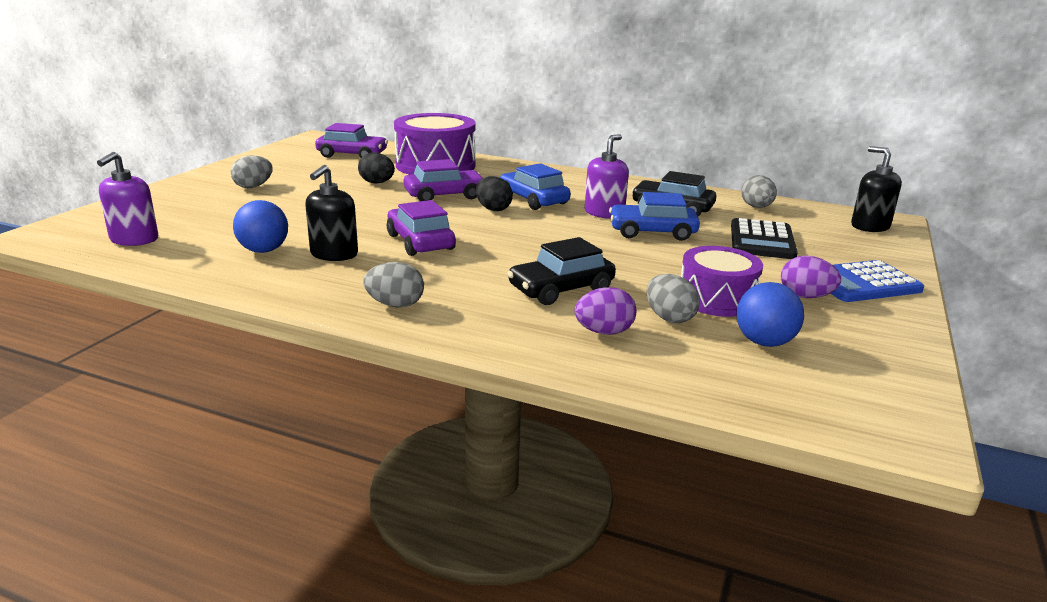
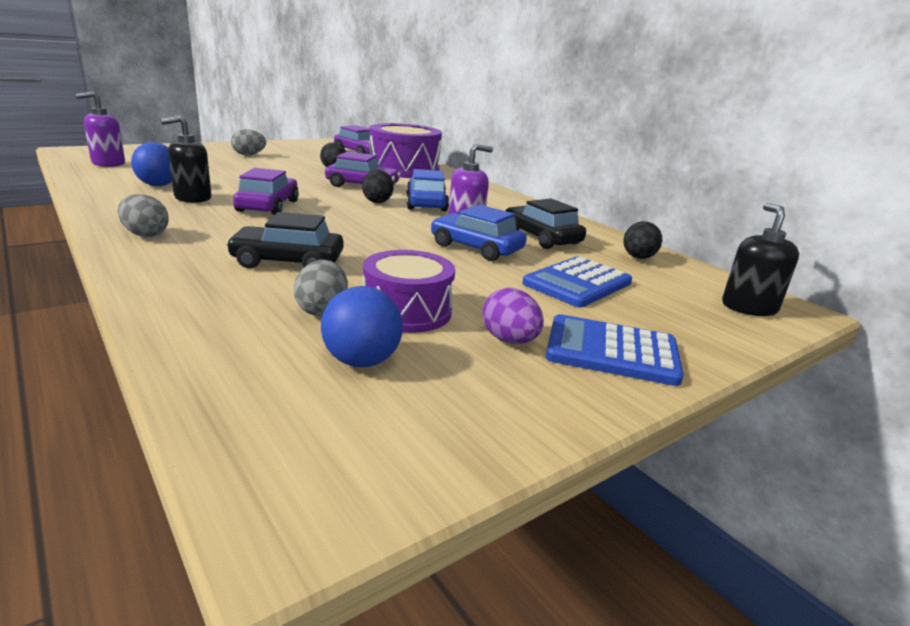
camera: 30 degrees right, 0 degrees up
purple egg [574,287,636,335] -> none
black calculator [731,218,798,259] -> blue calculator [522,257,632,307]
grey egg [741,175,777,208] -> black egg [623,221,662,259]

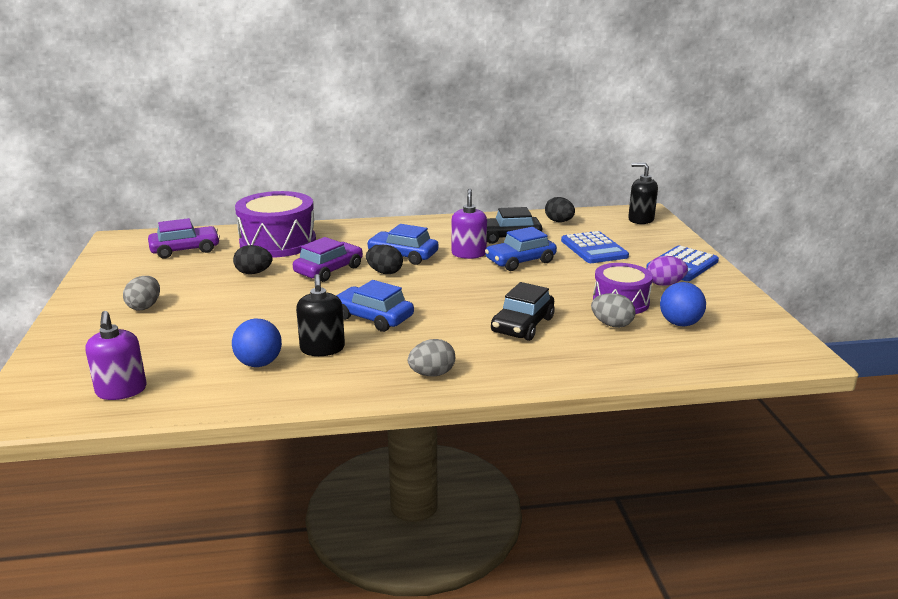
camera: 60 degrees left, 0 degrees up
purple car [233,168,299,215] -> blue car [336,280,414,332]

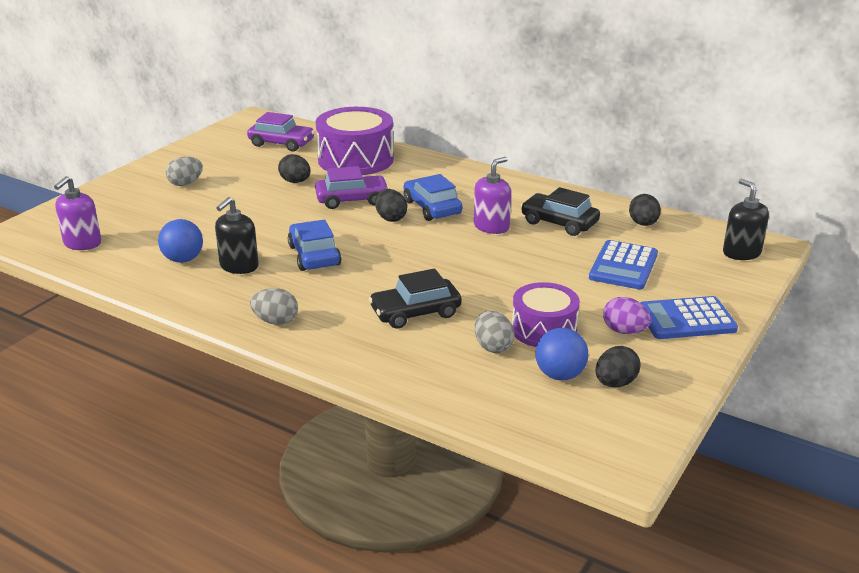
camera: 40 degrees right, 5 degrees up
blue car [485,227,557,271] -> none
none -> black egg [595,346,641,387]

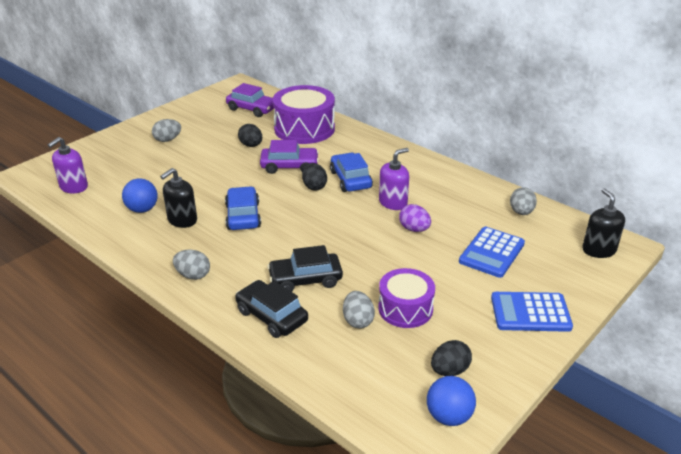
camera: 10 degrees right, 5 degrees up
black car [521,187,600,236] -> black car moved to [235,280,308,338]
blue ball [535,328,588,381] -> blue ball moved to [427,376,476,426]
purple egg [603,297,651,334] -> purple egg moved to [399,204,431,232]
black egg [629,194,661,226] -> grey egg [510,187,537,215]

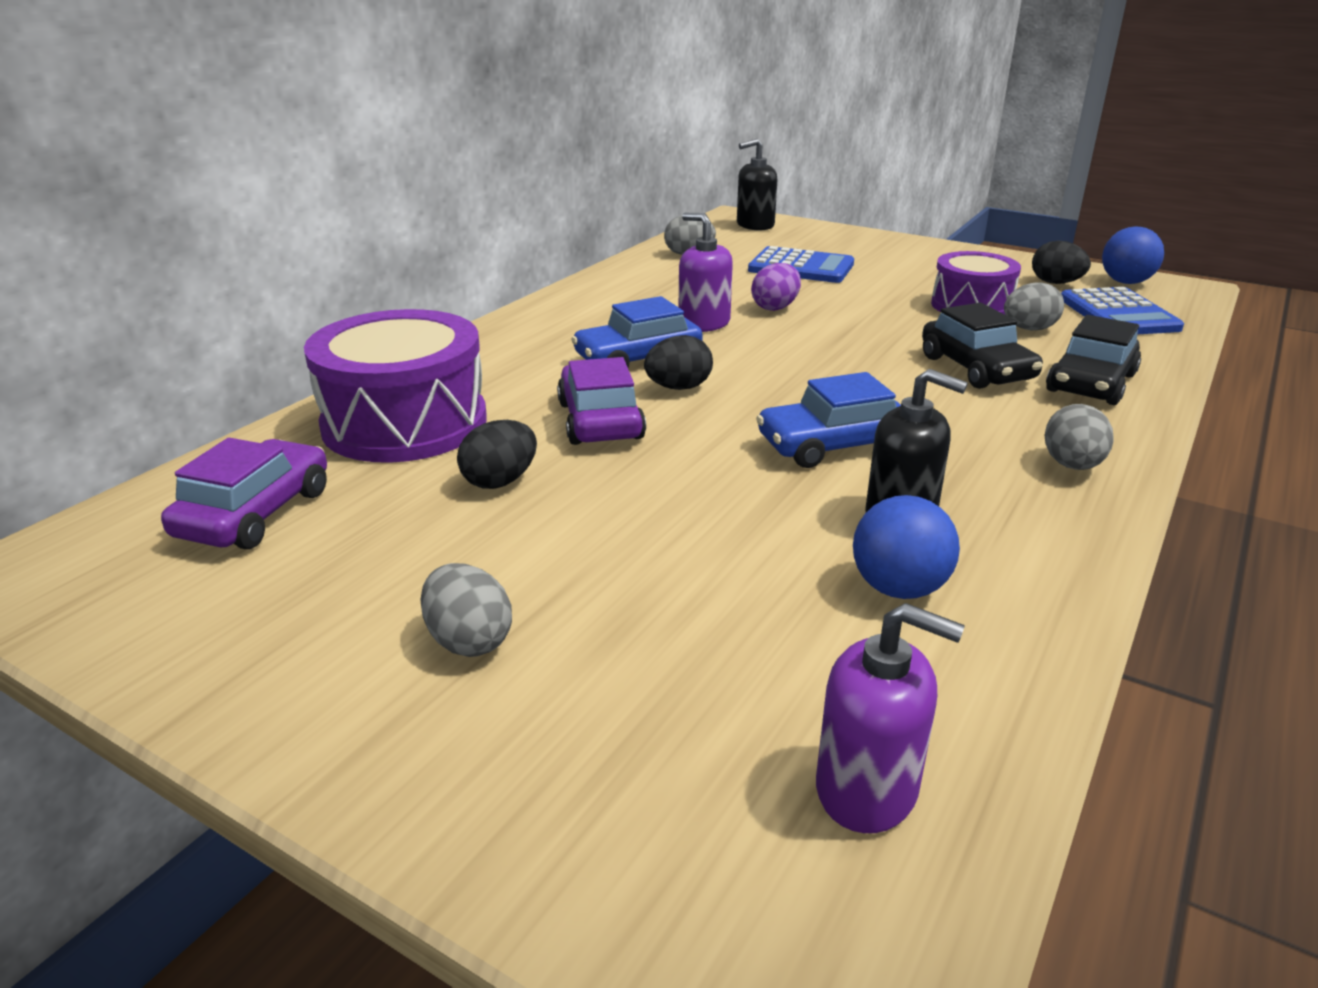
camera: 100 degrees left, 5 degrees down
blue calculator [491,292,573,332] -> blue calculator moved to [1061,287,1184,335]

